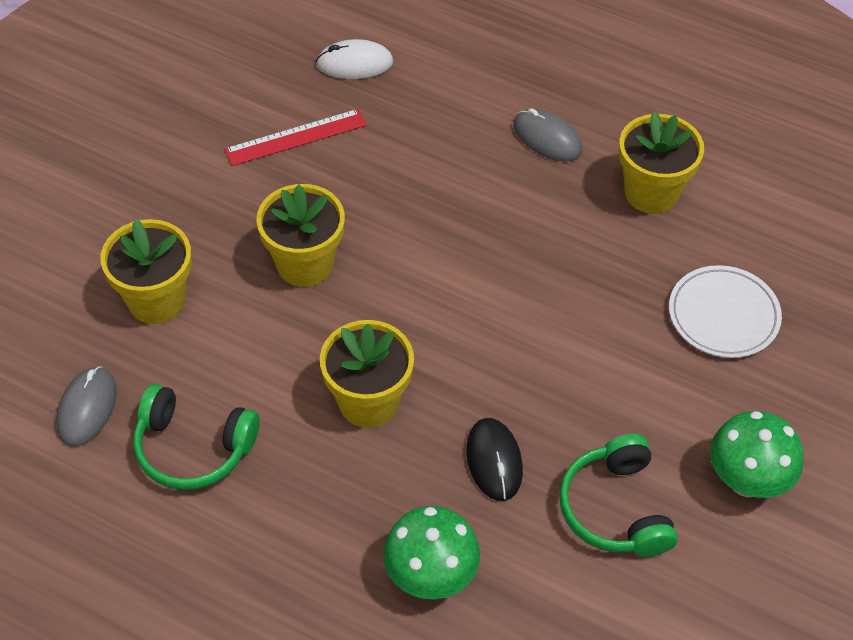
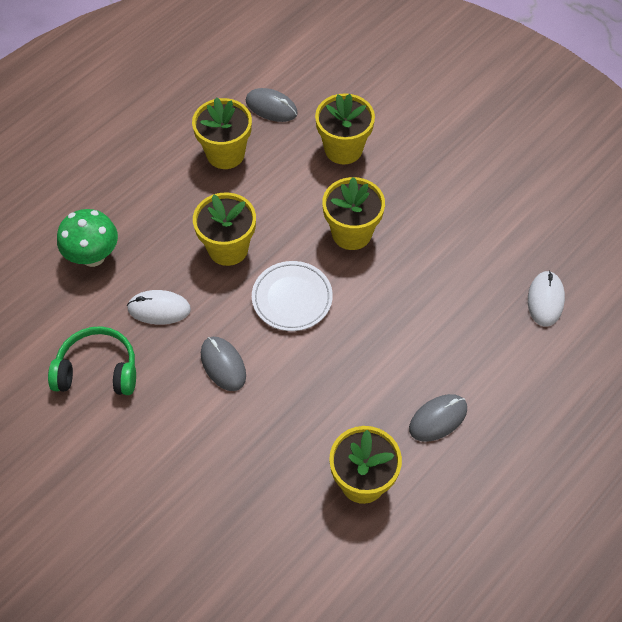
camera: 105 degrees right, 5 degrees up
green headphones [134,384,260,490] -> yellow flower pot [192,97,252,169]
red ruler [224,109,367,166] -> none
black mouse [466,418,523,501] -> white mouse [127,290,191,325]
white plate [669,265,782,358] -> white plate moved to [252,261,333,331]
green mushroom [710,411,803,498] -> none
none -> grey mouse [201,337,246,391]

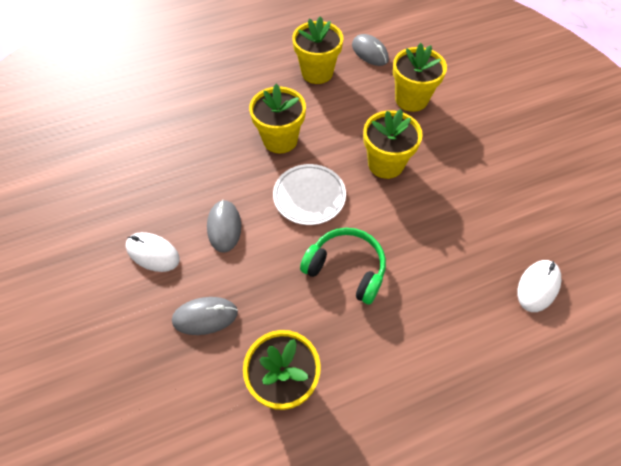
camera: 25 degrees right, 0 degrees up
green headphones [48,326,136,395] -> green headphones moved to [300,228,386,305]
green mushroom [57,209,118,267] -> none
white mouse [127,290,191,325] -> white mouse moved to [126,232,180,272]
grey mouse [409,394,467,442] -> grey mouse moved to [172,297,238,335]

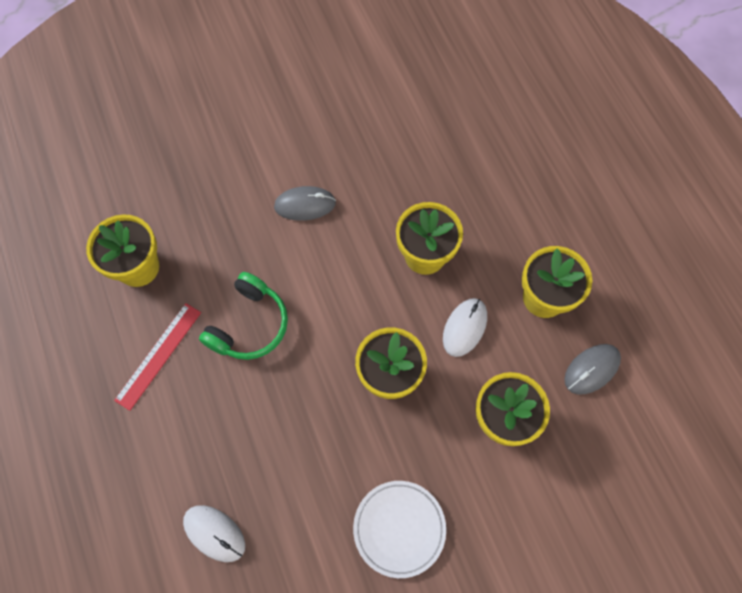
camera: 90 degrees right, 10 degrees up
white mouse [126,232,180,272] -> white mouse moved to [443,298,487,357]
grey mouse [172,297,238,335] -> none
white plate [273,164,346,225] -> white plate moved to [353,481,446,578]
none -> red ruler [114,303,201,411]

